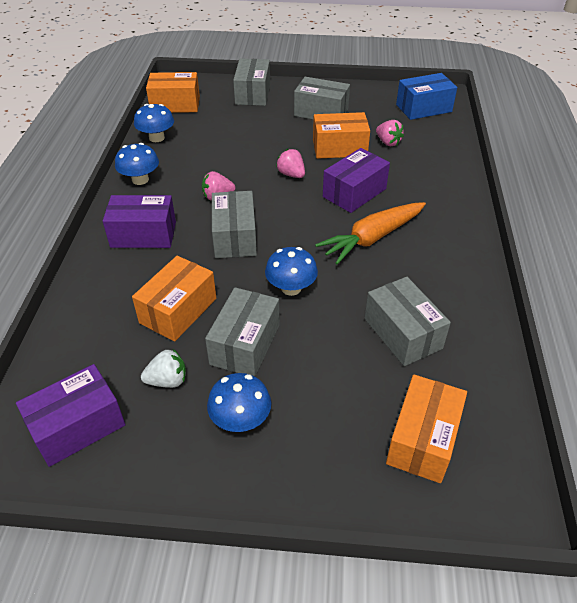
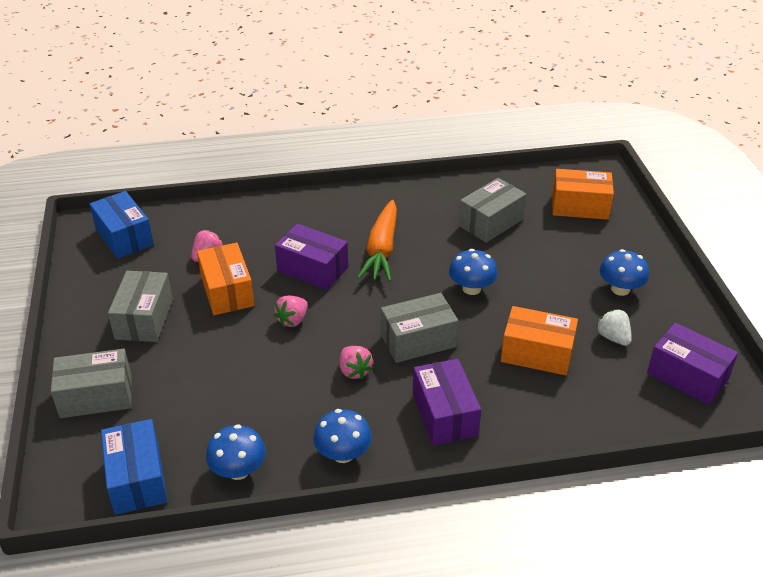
camera: 105 degrees left, 5 degrees down
orange box [146,72,200,113] -> blue box [101,419,167,515]
grey box [205,287,280,376] -> none
orange carrot [315,202,426,265] -> orange carrot turned 60 degrees clockwise [357,200,397,282]

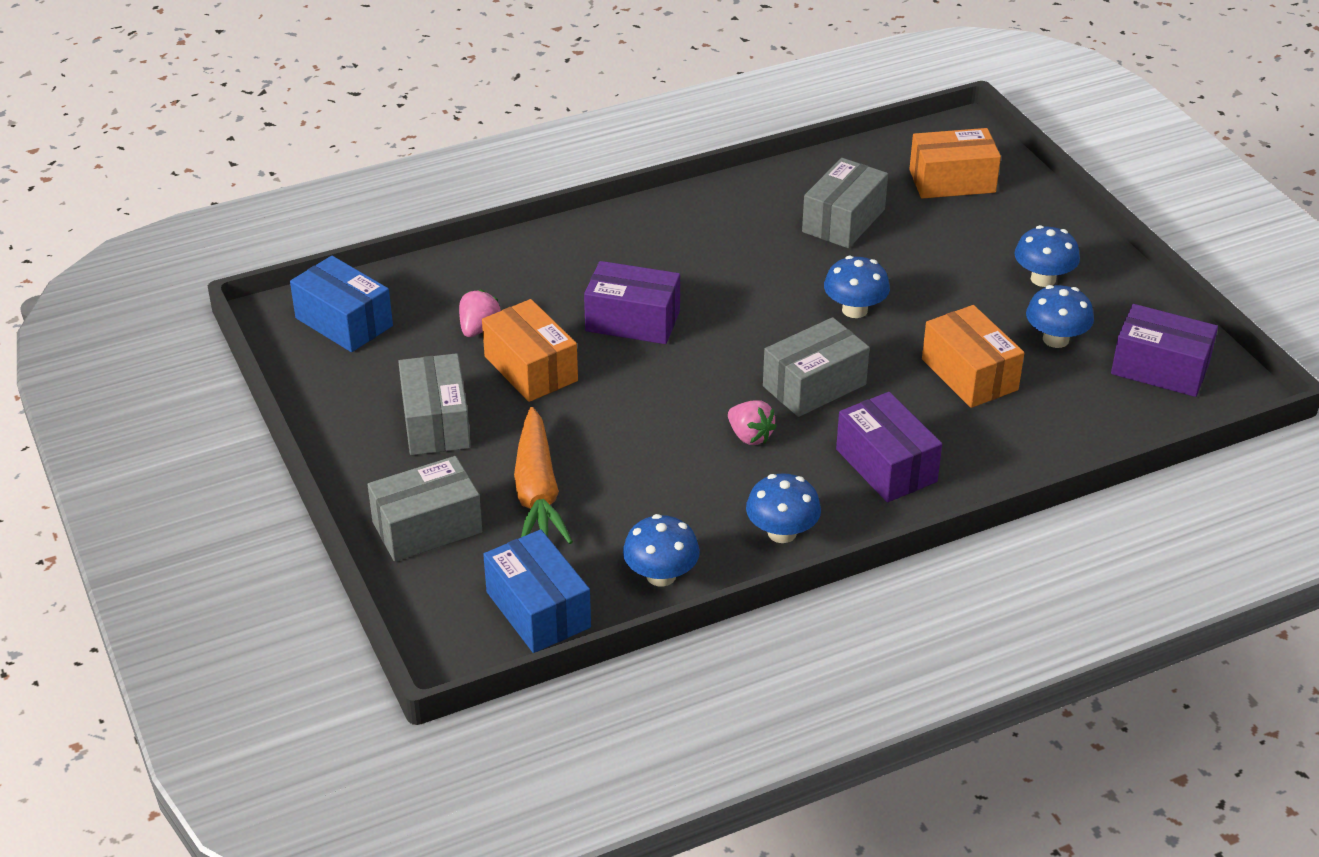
camera: 15 degrees left, 0 degrees up
pink strawberry [274,295,307,327] -> none
orange carrot [357,200,397,282] -> orange carrot moved to [514,407,573,544]
orange box [501,306,578,375] -> orange box turned 60 degrees clockwise [922,305,1024,408]
white strawberry [596,309,632,346] -> blue mushroom [1026,285,1094,348]

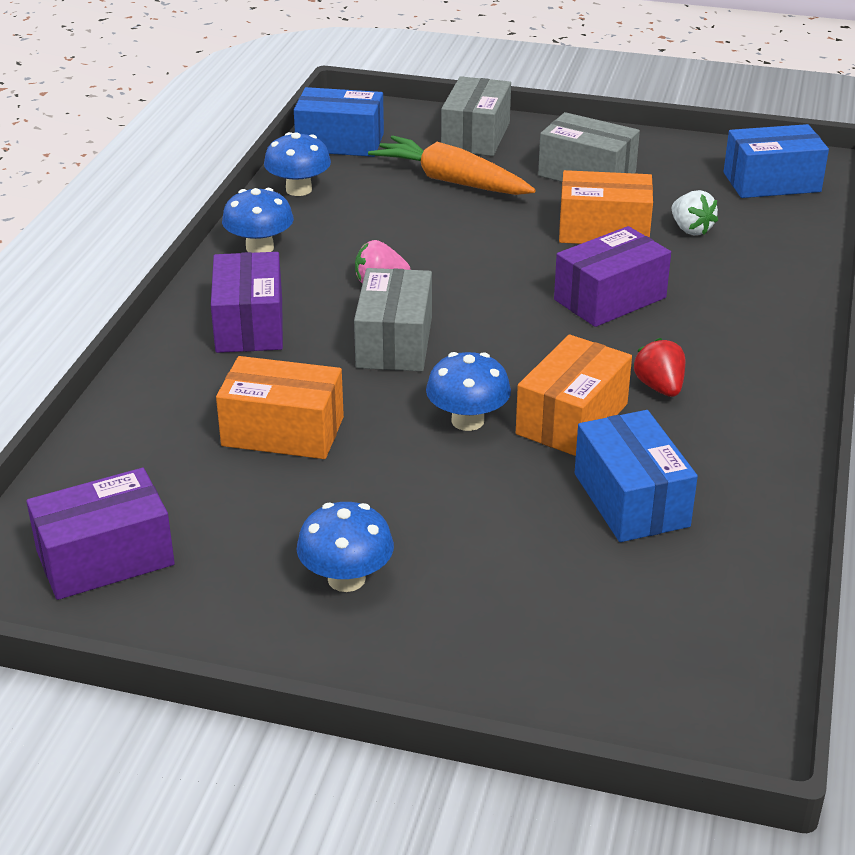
camera: 130 degrees right, 5 degrees down
pink strawberry [459,290,501,337] -> white strawberry [672,190,718,235]
grey box [802,158,888,248] -> blue box [575,410,698,542]
purple box [836,392,942,502] -> purple box turned 75 degrees clockwise [211,252,283,353]
orange box [909,128,1001,199] -> orange box moved to [516,334,632,456]
blue mushroom [1026,285,1094,348] -> none
none -> red strawberry [634,338,685,397]

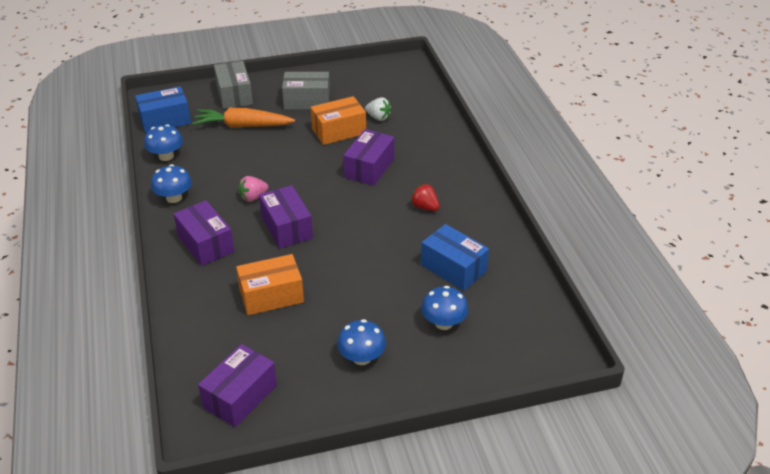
camera: 30 degrees left, 5 degrees up
grey box [354,268,432,371] -> purple box [259,185,313,248]
blue mushroom [426,352,511,431] -> blue mushroom moved to [421,286,468,330]
orange box [516,334,632,456] -> none
blue box [724,124,829,198] -> none

